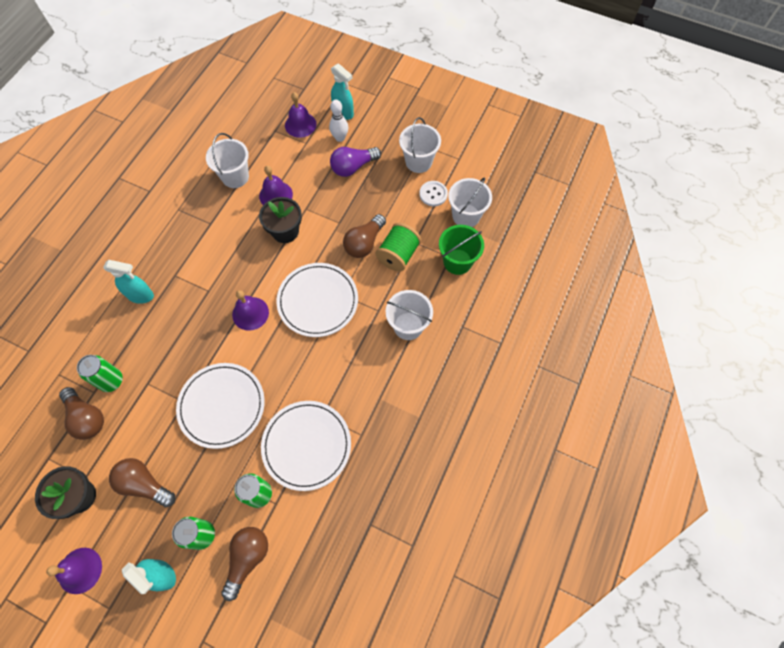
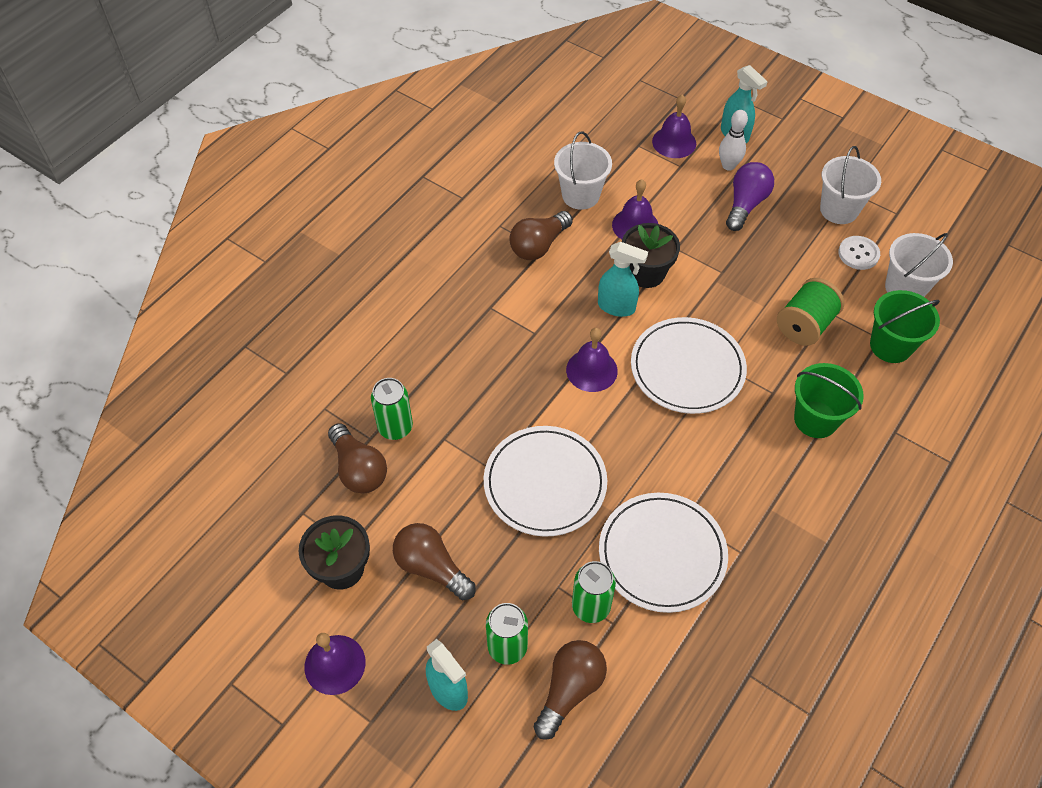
camera: 10 degrees right, 10 degrees down
turquoise spray bottle [103,260,154,304] -> turquoise spray bottle moved to [598,242,648,317]
purple light bulb [330,147,381,177] -> purple light bulb turned 135 degrees clockwise [726,162,774,231]
brown light bulb [343,214,386,258] -> brown light bulb moved to [509,211,573,260]
white bucket [386,290,433,340] -> green bucket [794,363,864,438]

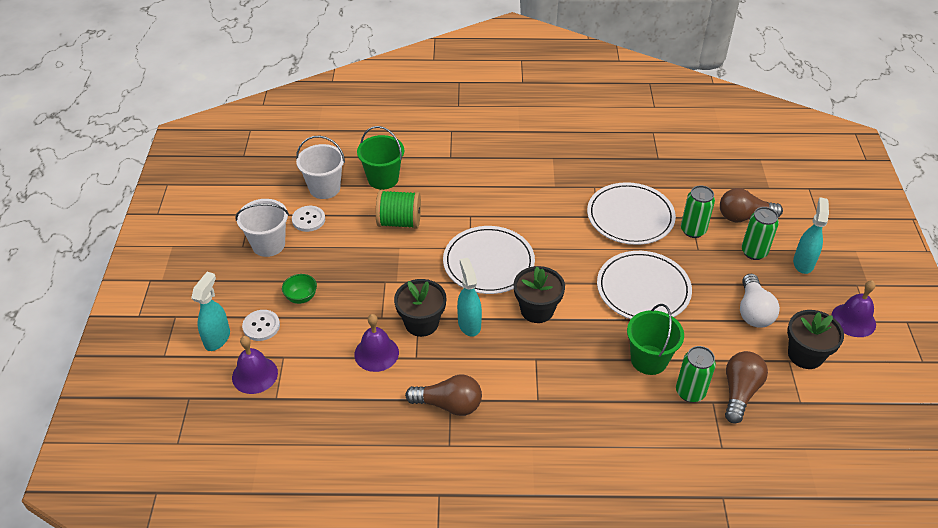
camera: 125 degrees left, 10 degrees down
brown light bulb [393,523,476,600] -> white light bulb [740,274,780,328]
white bucket [554,132,612,210] -> none
purple bell [566,328,618,392] -> black flower pot [514,266,565,323]
white bowling pin [719,110,748,171] -> white button [242,310,280,341]
purple light bulb [726,162,774,231] -> green bowl [282,274,317,304]
green bucket [794,363,864,438] -> green bucket moved to [627,304,684,375]

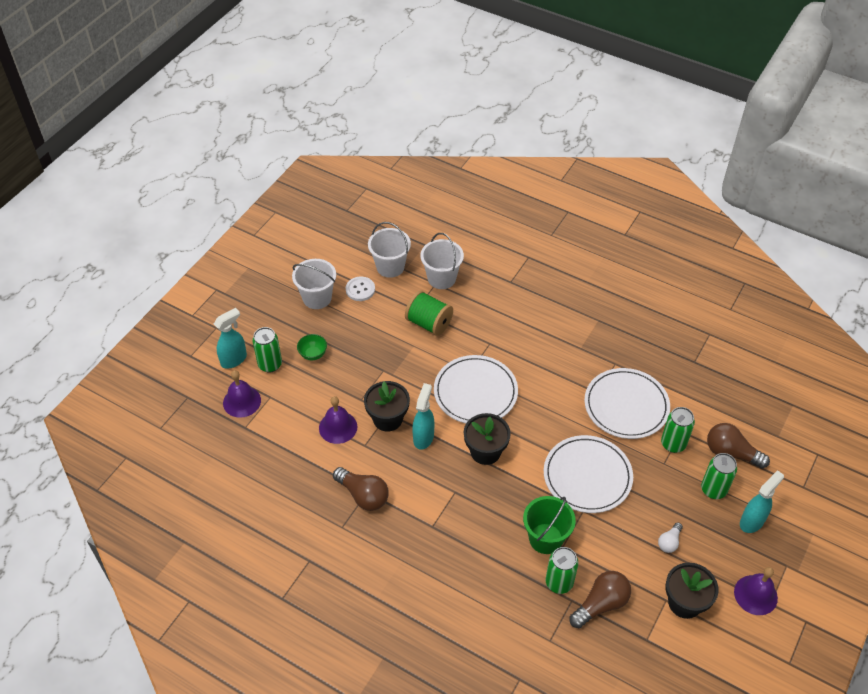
camera: 30 degrees right, 5 degrees up
white button [242,310,280,341] -> green can [253,327,282,373]
green bucket [357,126,404,190] -> white bucket [420,233,464,289]
white light bulb [740,274,780,328] -> white light bulb [658,522,683,553], size x0.56

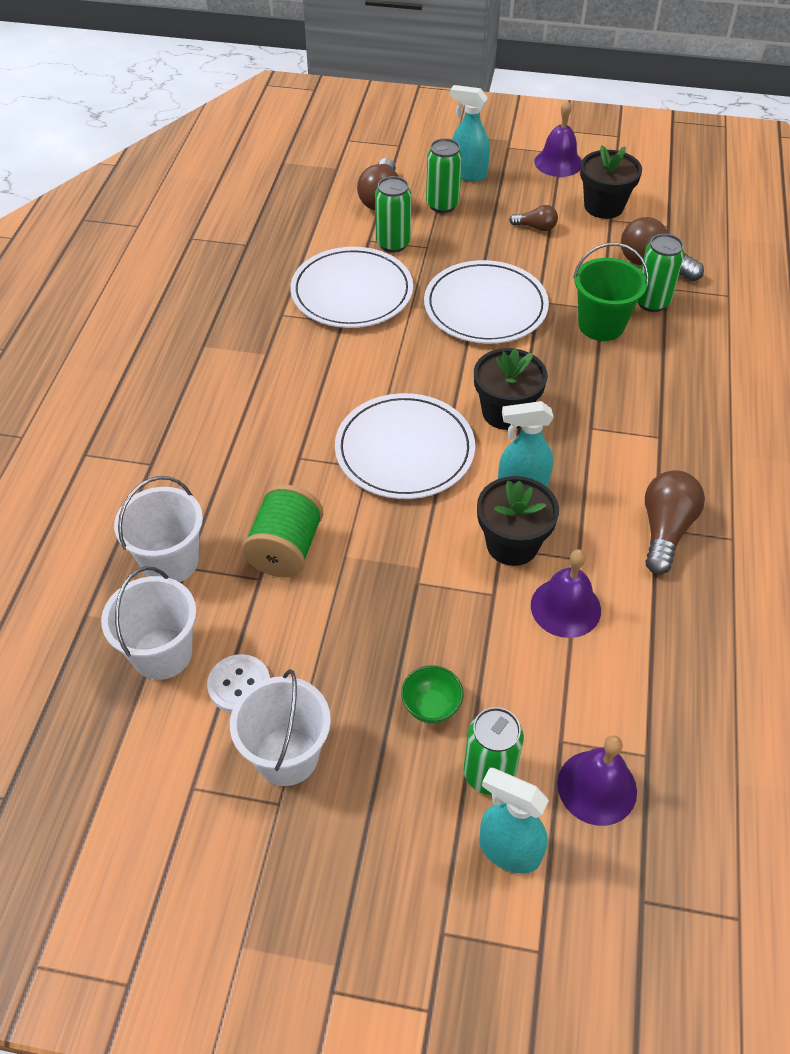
camera: 110 degrees left, 0 degrees up
white light bulb [658,522,683,553] -> brown light bulb [509,205,558,231]

